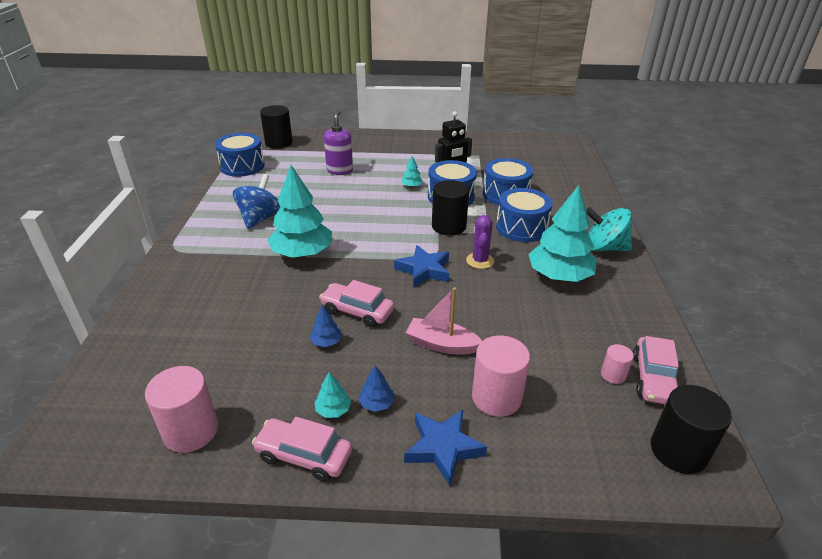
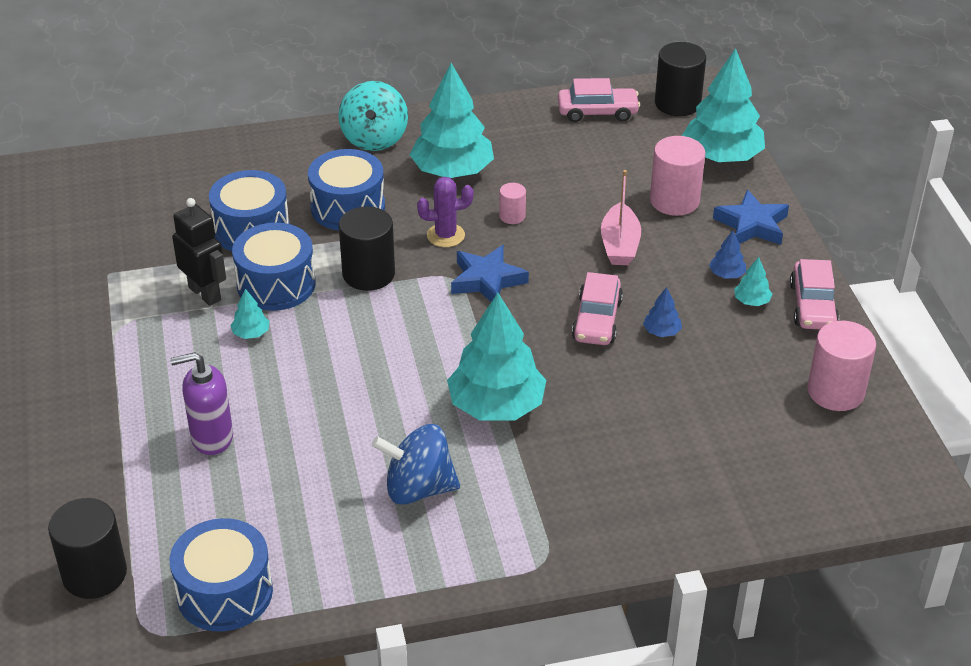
camera: 105 degrees left, 5 degrees up
pink cylinder [601,344,634,384] -> pink cylinder moved to [499,183,526,224]
none -> turquoise tree [682,48,765,162]

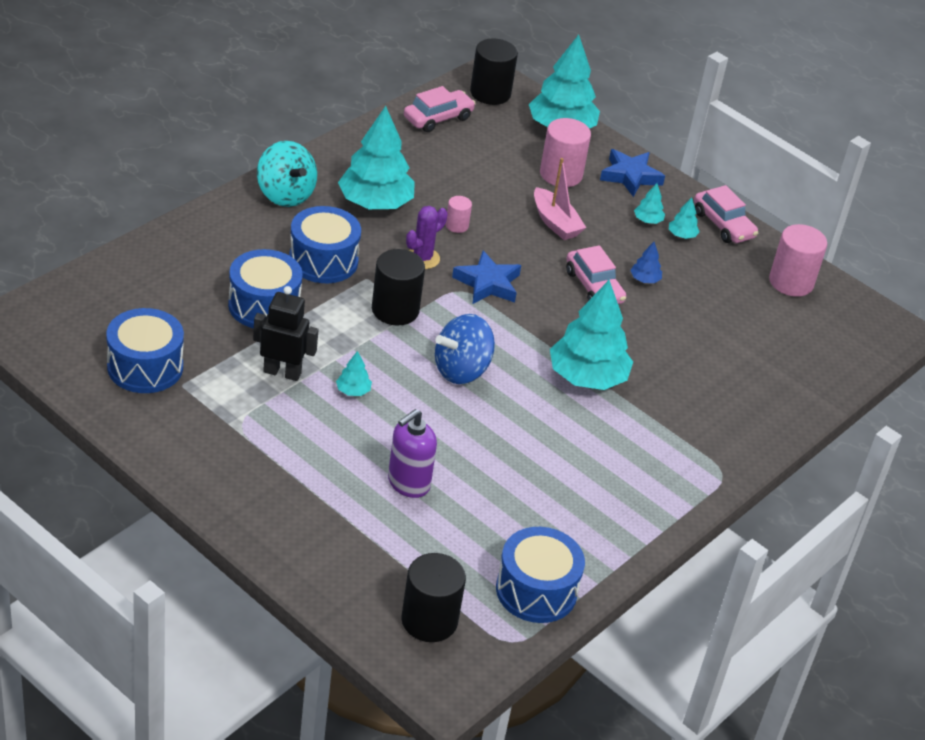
camera: 40 degrees left, 0 degrees up
blue drum [232,223,316,311] -> blue drum moved to [106,308,184,393]
blue spinning top [372,424,460,505] -> blue spinning top moved to [435,314,495,384]
blue tree [709,231,746,279] -> turquoise tree [634,183,665,224]

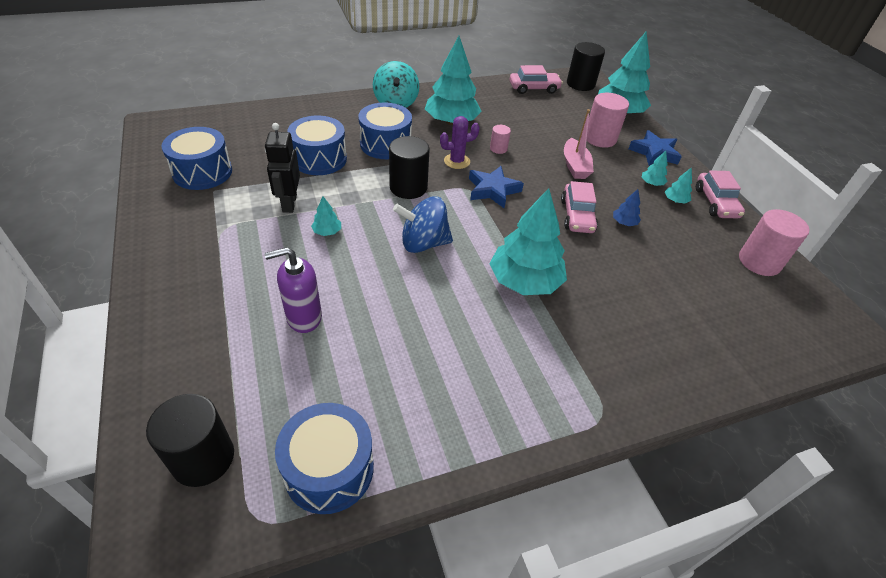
camera: 30 degrees right, 5 degrees up
black robot [253,286,319,381] -> black robot turned 135 degrees counterclockwise [265,123,300,213]

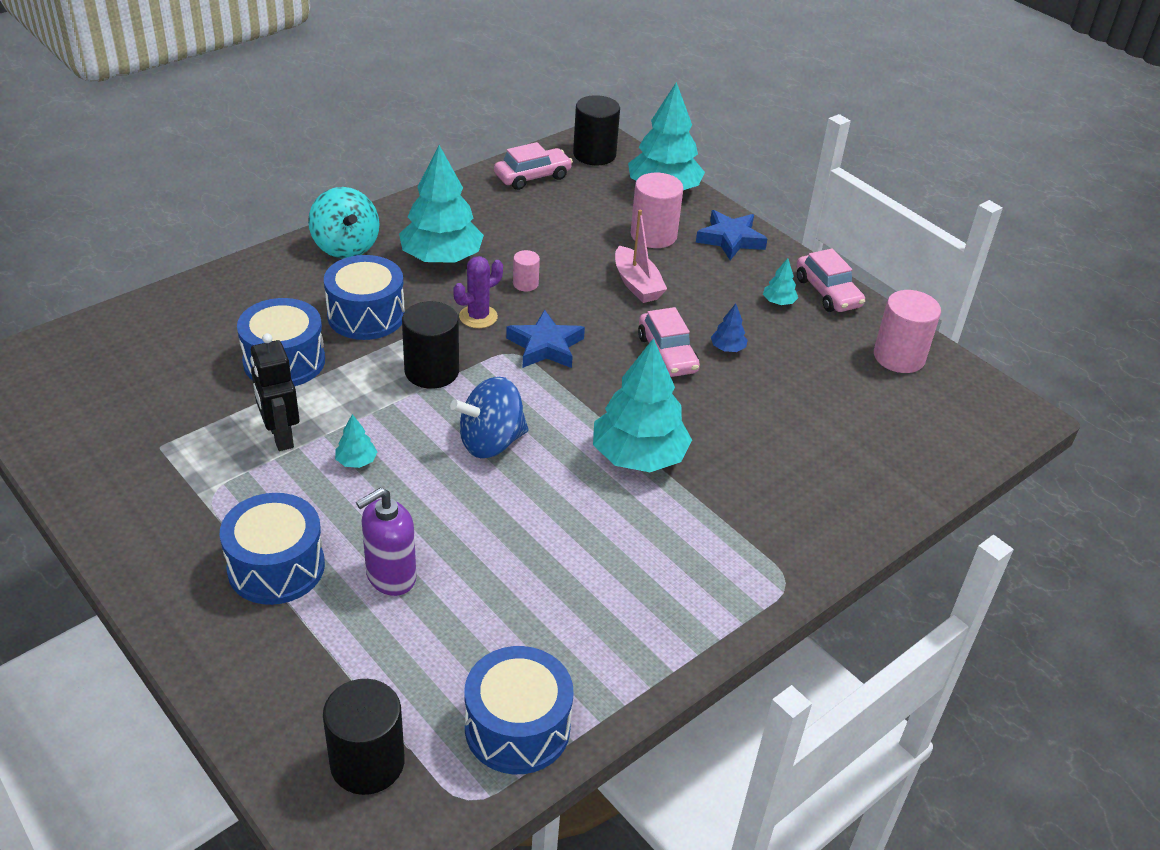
camera: 20 degrees left, 5 degrees down
blue drum [162,127,232,190] -> blue drum moved to [220,493,325,605]
turquoise tree [642,151,668,186] -> none

